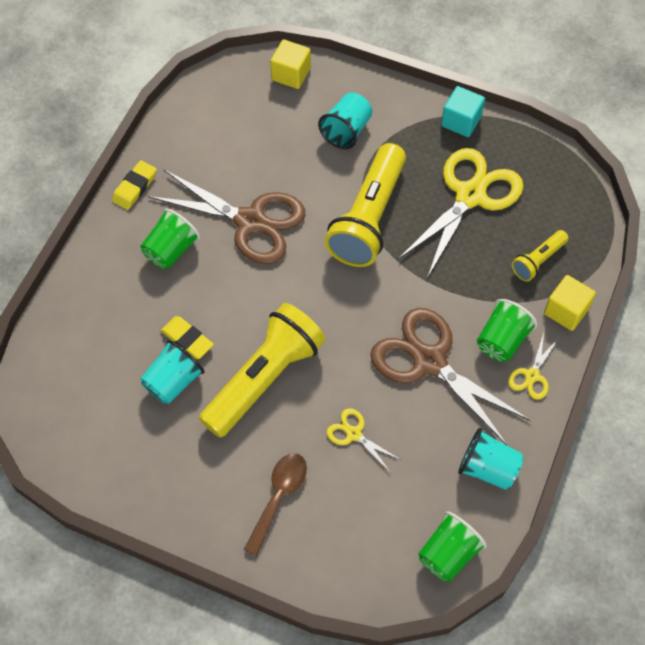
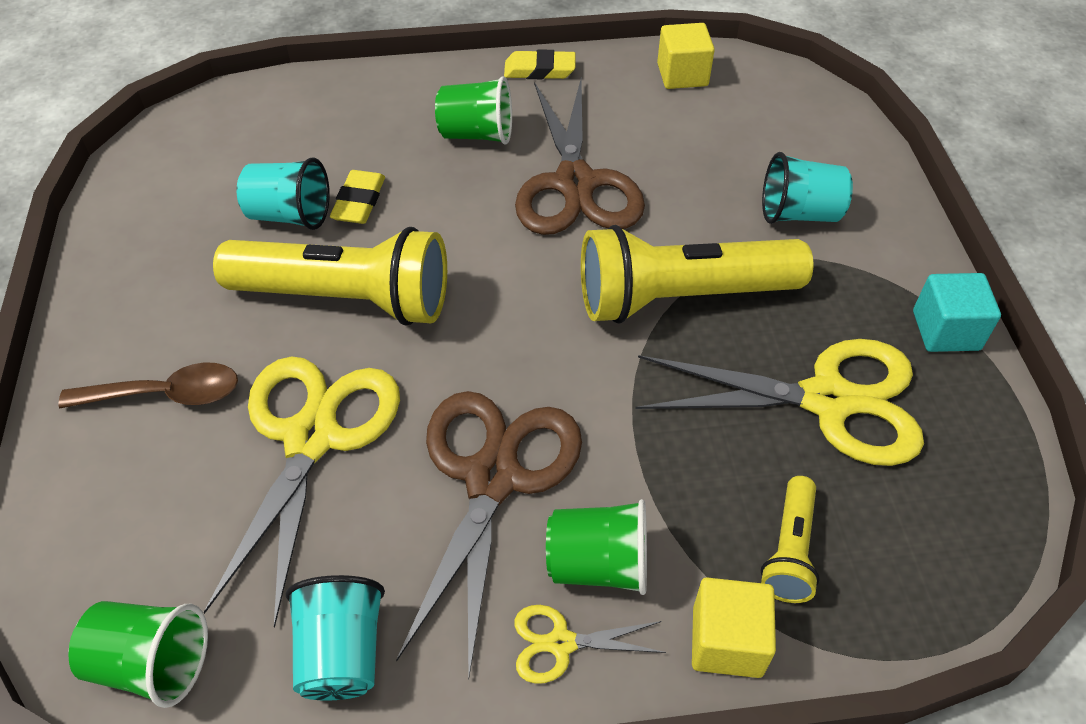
camera: 60 degrees right, 10 degrees down
yellow cube [270,39,311,89] -> yellow cube moved to [657,23,715,89]
yellow scissors [326,408,401,472] -> yellow scissors [204,356,400,628], size x2.21
yellow flashlight [512,230,569,282] -> yellow flashlight turned 90 degrees counterclockwise [761,476,820,603]

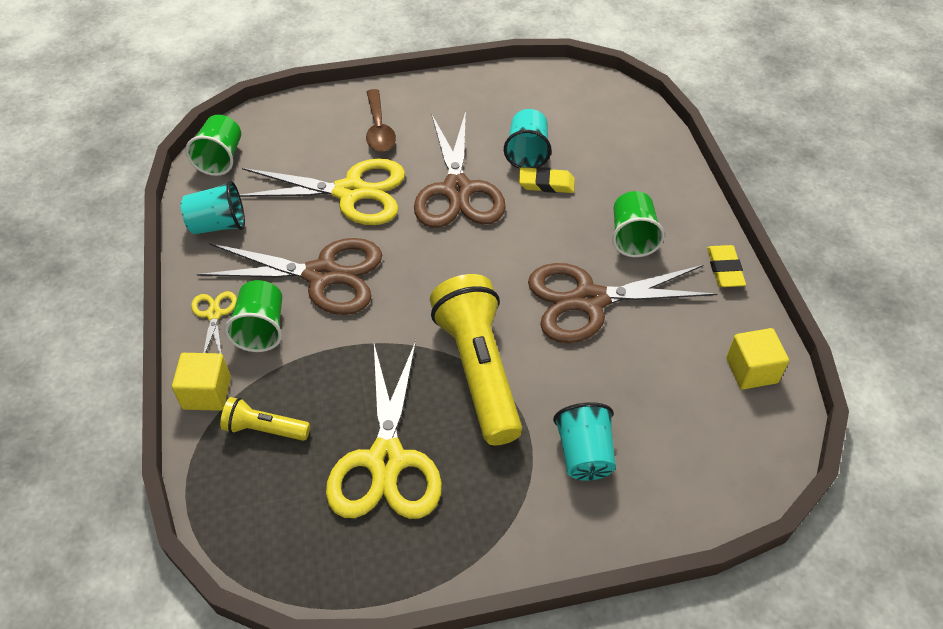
camera: 85 degrees right, 0 degrees up
yellow flashlight [213,227,447,326] -> brown scissors [414,111,506,228]
turquoise cube [913,273,1001,352] -> none

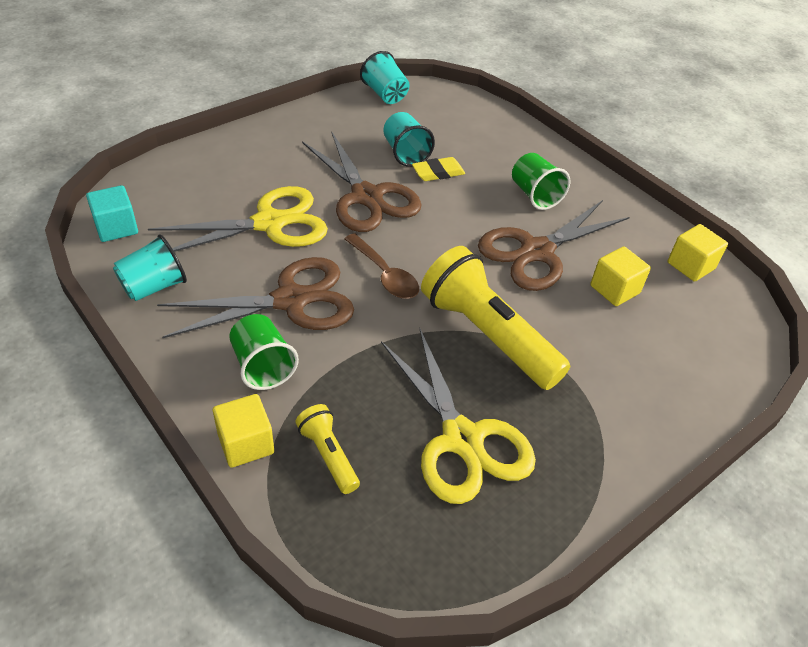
camera: 30 degrees left, 5 degrees down
green cup [186,115,241,176] -> turquoise cube [86,185,138,242]
yellow scissors [191,291,237,354] -> none
yellow flashlight [220,397,310,441] -> yellow flashlight turned 75 degrees clockwise [295,404,360,494]
brown spoon [366,89,396,152] -> brown spoon moved to [344,233,419,299]
turquoise cup [553,402,616,481] -> turquoise cup moved to [360,51,409,104]
yellow eraser [707,245,746,287] -> none
none -> yellow cube [590,246,651,306]

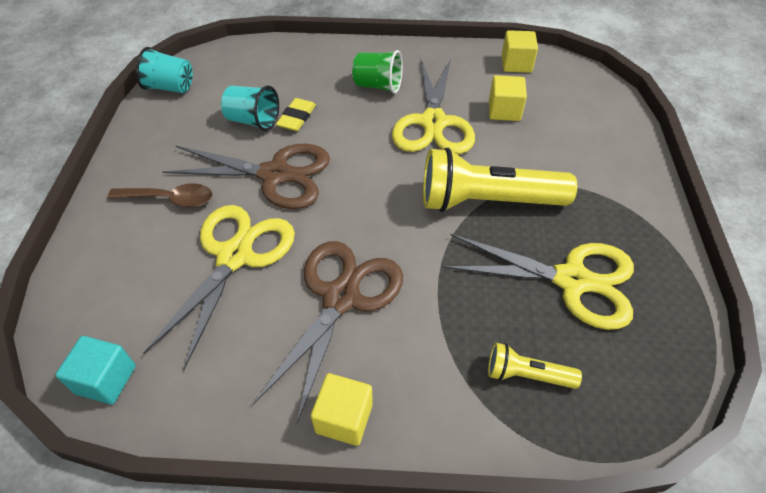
camera: 45 degrees left, 5 degrees up
turquoise cup [113,234,187,301] -> none
yellow cube [213,394,274,468] -> yellow cube moved to [311,373,373,446]
green cup [229,314,299,390] -> none
brown spoon [344,233,419,299] -> brown spoon moved to [108,183,213,208]
brown scissors [478,200,630,291] -> yellow scissors [392,59,475,154]

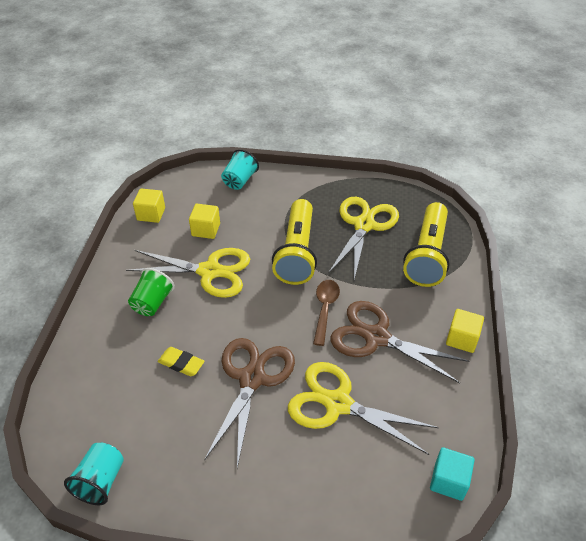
camera: 85 degrees left, 5 degrees down
brown spoon [108,183,213,208] -> brown spoon moved to [313,280,340,346]
turquoise cup [221,85,279,131] -> turquoise cup moved to [221,149,259,190]
yellow flashlight [488,343,582,389] -> yellow flashlight [403,202,449,287], size x2.07

